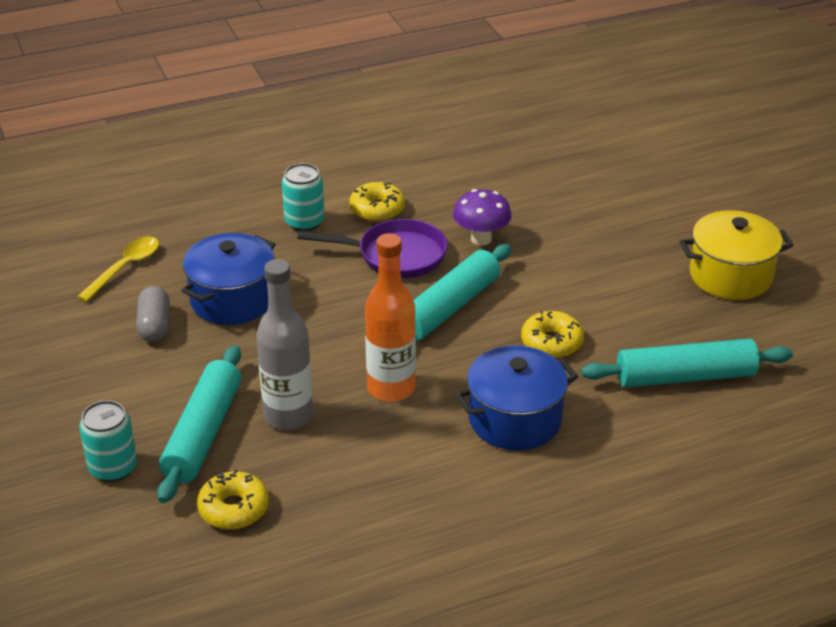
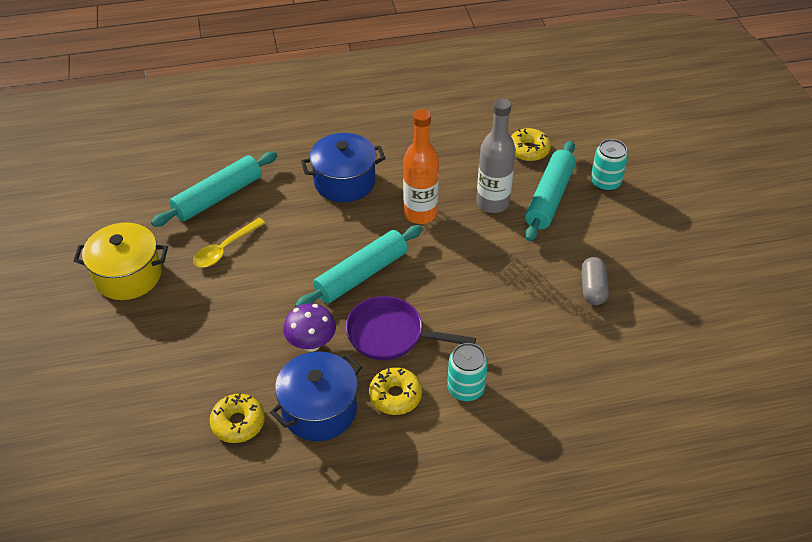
camera: 170 degrees left, 10 degrees up
yellow spoon [77,237,159,302] -> yellow spoon moved to [193,218,265,267]
blue pot [181,233,275,325] -> blue pot moved to [270,351,362,441]
yellow donut [521,310,584,358] -> yellow donut moved to [209,394,265,443]
turquoise rolling pin [581,339,793,387] -> turquoise rolling pin turned 45 degrees counterclockwise [151,152,277,227]

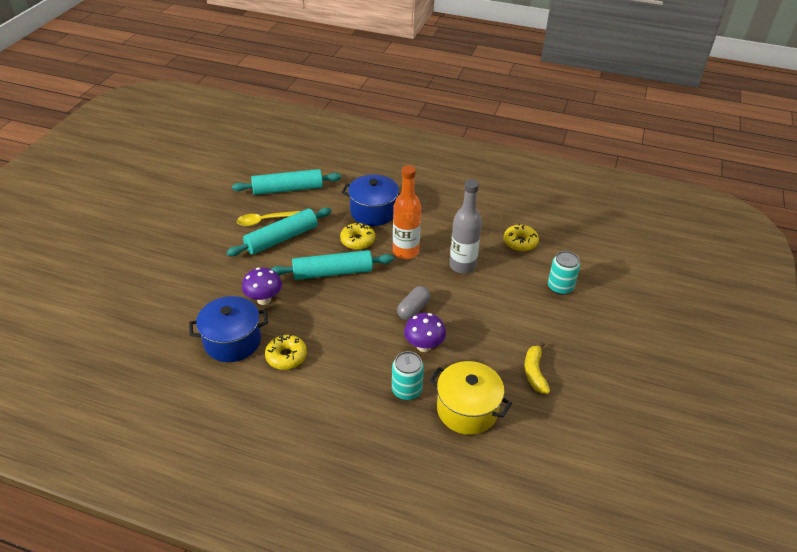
camera: 30 degrees right, 5 degrees down
yellow pot [74,222,168,300] -> yellow pot moved to [429,361,512,435]
yellow donut [209,394,265,443] -> yellow donut moved to [340,222,375,250]
purple pan [346,296,476,360] -> none
turquoise can [447,343,488,401] -> turquoise can moved to [392,351,424,400]
turquoise rolling pin [525,141,576,241] -> turquoise rolling pin moved to [227,207,332,256]
grey capsule [581,257,609,305] -> grey capsule moved to [397,286,430,320]
none -> purple mushroom [404,313,446,352]
none -> yellow banana [525,341,550,394]

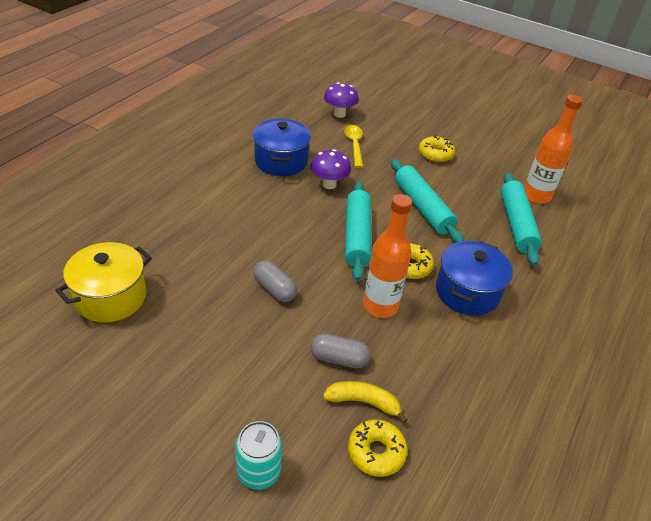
camera: 100 degrees right, 0 degrees up
yellow spoon [237,211,300,226] -> yellow spoon moved to [344,125,363,168]
yellow donut [265,334,307,370] -> yellow donut moved to [419,135,455,162]
turquoise can [392,351,424,400] -> none
purple mushroom [404,313,446,352] -> purple mushroom moved to [324,82,359,118]
grey bottle [449,179,482,274] -> grey capsule [311,333,370,369]
yellow banana [525,341,550,394] -> yellow banana moved to [323,381,408,423]
none -> orange bottle [524,95,583,204]

